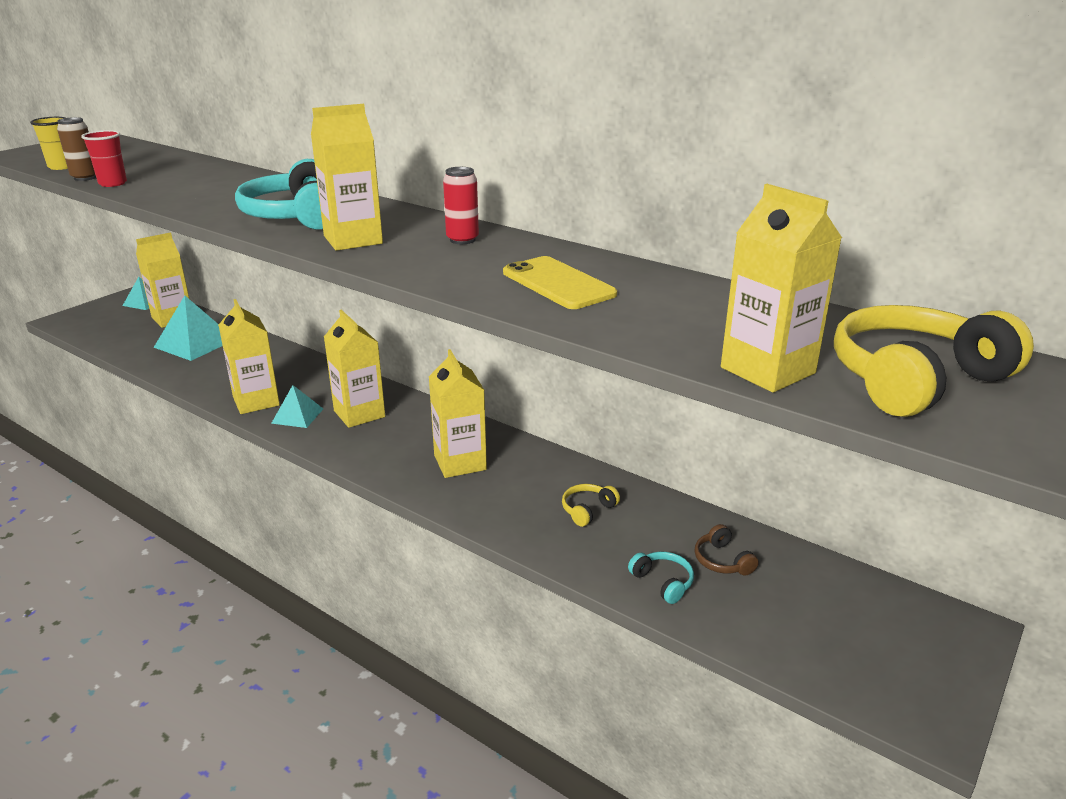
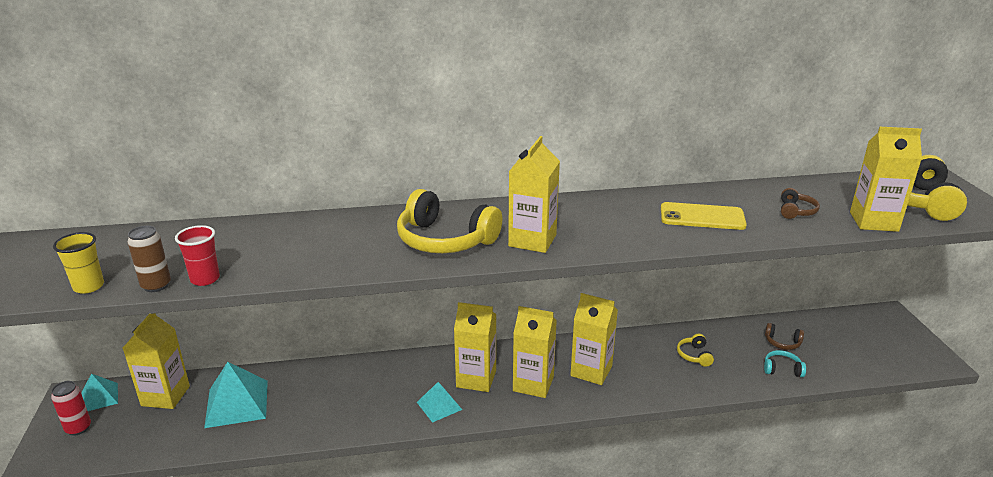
camera: 45 degrees left, 0 degrees up
yellow carton [219,299,280,414] -> yellow carton moved to [513,306,557,398]
turquoise headphones [235,159,323,230] -> yellow headphones [397,189,502,253]
red can [443,167,479,244] -> red can moved to [51,381,91,436]
none -> brown headphones [781,188,820,219]

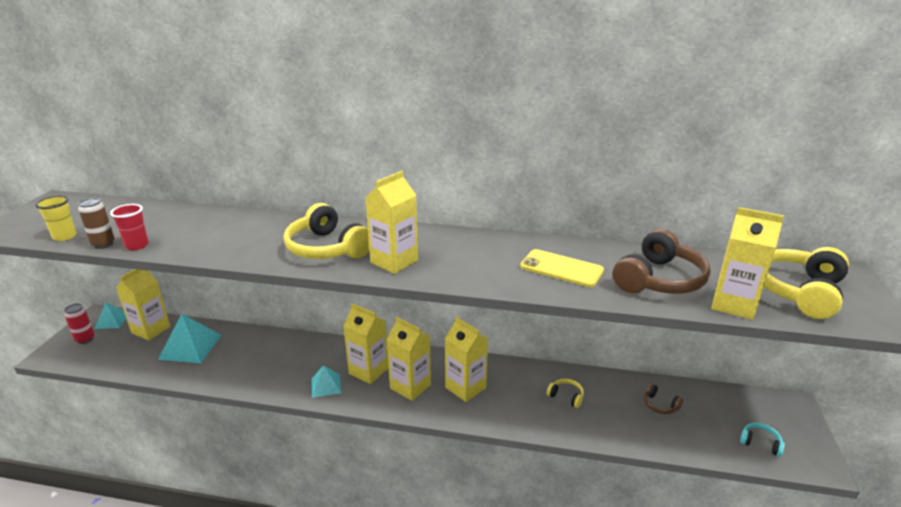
camera: 20 degrees right, 0 degrees up
yellow headphones [677,334,714,367] -> yellow headphones turned 105 degrees clockwise [547,379,584,408]
turquoise headphones [764,350,806,377] -> turquoise headphones moved to [740,423,785,457]
brown headphones [781,188,820,219] -> brown headphones [613,229,711,294], size x2.17

